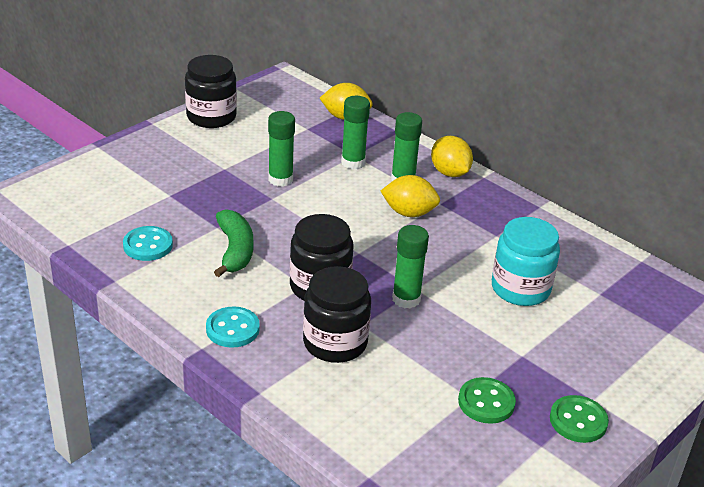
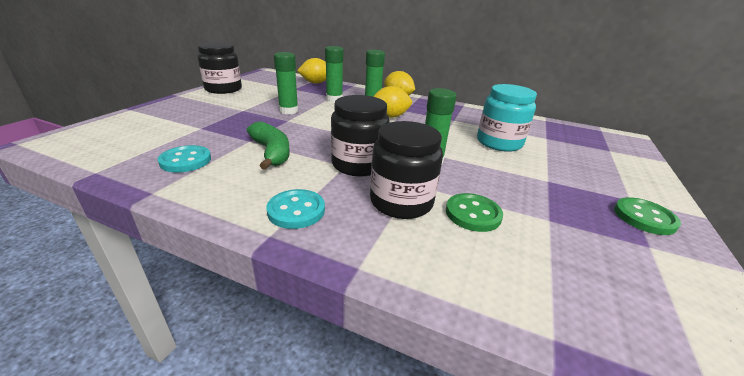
camera: 20 degrees left, 5 degrees down
green button [458,377,516,424] -> green button moved to [446,193,503,232]

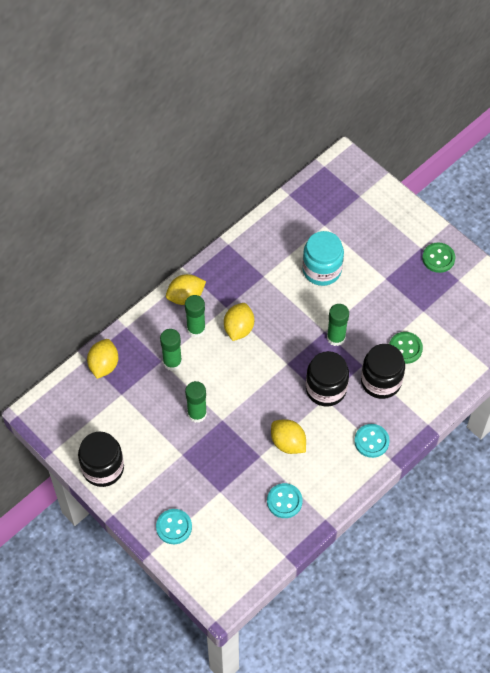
camera: 65 degrees left, 30 degrees up
green banana [247,121,290,170] -> yellow lemon [271,419,306,454]
none -> turquoise button [156,509,192,544]

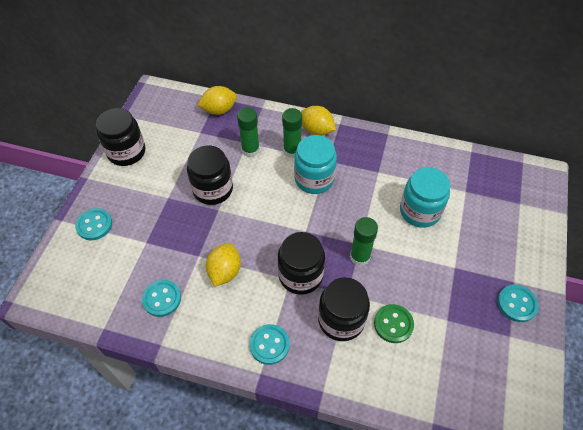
camera: 60 degrees right, 5 degrees down
green glue stick [185,381,207,423] -> black jar [187,145,233,205]
yellow lemon [224,303,254,341] -> turquoise jar [294,135,337,194]
green button [422,242,455,273] -> turquoise button [497,285,539,322]

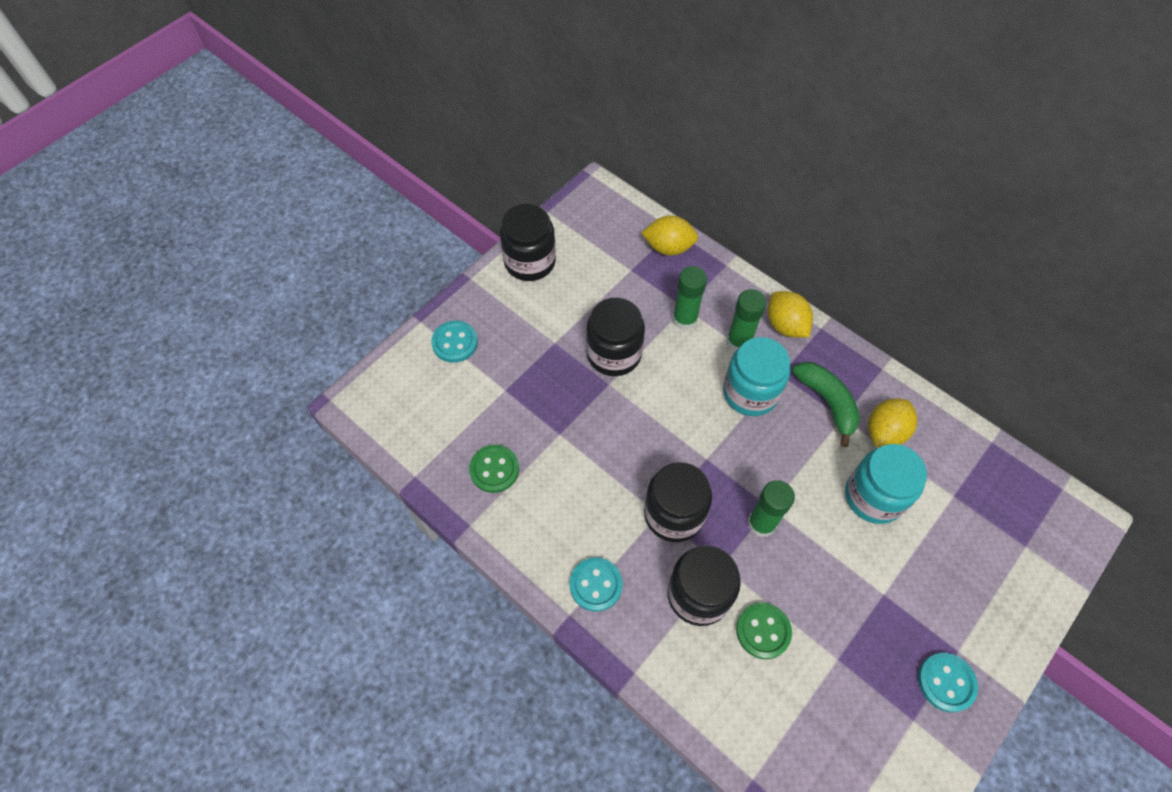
camera: 25 degrees right, 5 degrees up
turquoise button [142,280,181,317] -> green button [469,445,519,493]
yellow lemon [206,243,241,287] -> yellow lemon moved to [868,398,918,447]
none -> green banana [792,362,860,447]

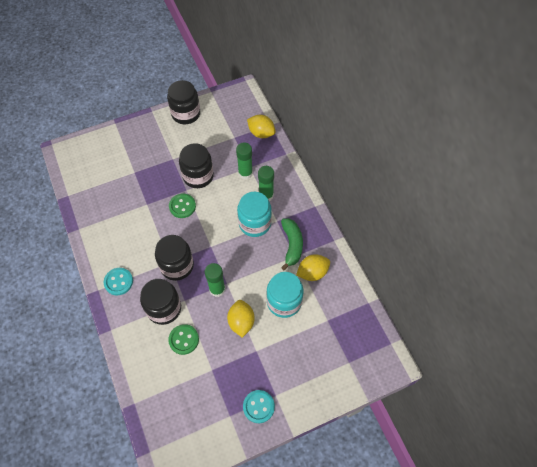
camera: 25 degrees right, 0 degrees up
turquoise button [431,321,478,363] -> none
green button [469,445,519,493] -> green button moved to [169,193,196,218]
yellow lemon [768,291,813,338] -> yellow lemon moved to [227,300,255,338]

